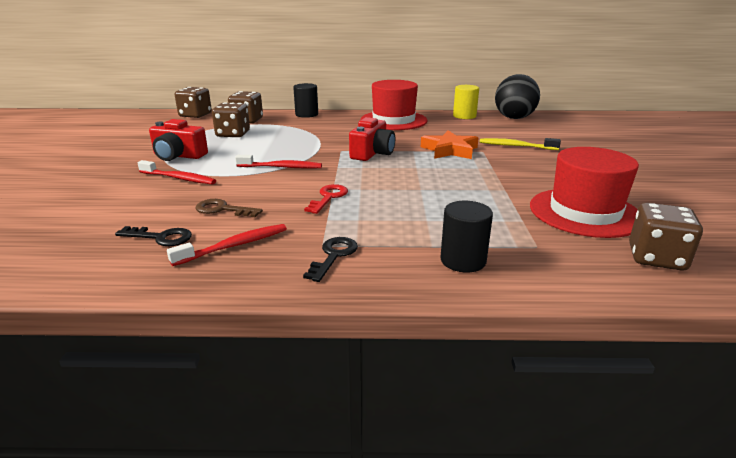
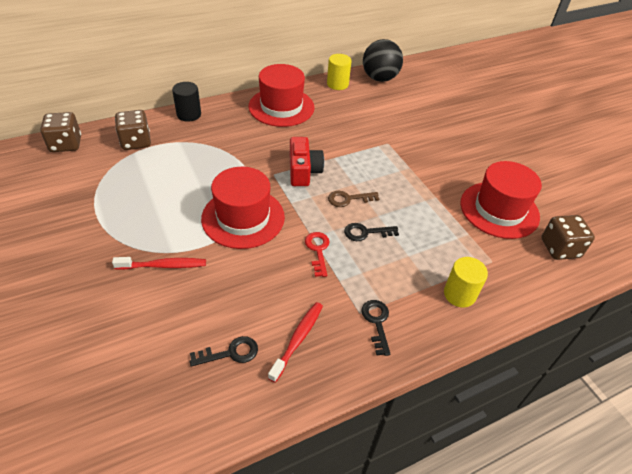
camera: 30 degrees left, 20 degrees up
red camera [149,119,208,161] -> none
brown key [196,199,263,217] -> brown key moved to [328,191,379,207]
brown dice [212,102,250,137] -> none
red toothbrush [235,155,322,169] -> red hat [201,167,285,249]
orange star [421,131,478,159] -> none
black cylinder [440,201,493,272] -> yellow cylinder [444,257,488,308]
yellow toothbrush [480,138,561,150] -> none
none -> black key [344,223,399,241]

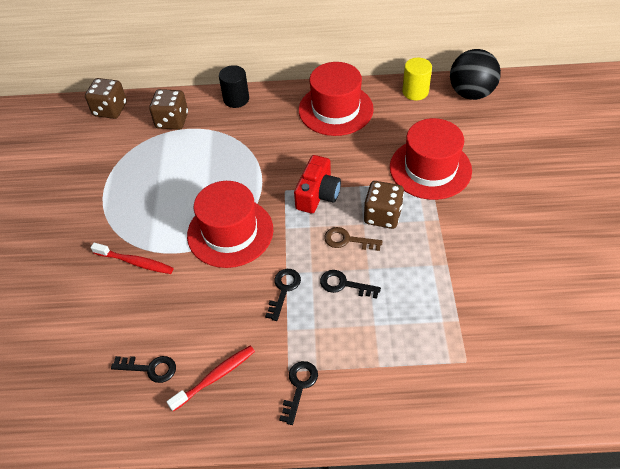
camera: 30 degrees right, 5 degrees up
red key [305,232,329,277] -> black key [265,269,301,321]
yellow cylinder [444,257,488,308] -> none
red hat [460,161,542,239] -> red hat moved to [390,118,472,200]
brown dice [541,215,595,260] -> brown dice moved to [364,181,404,229]

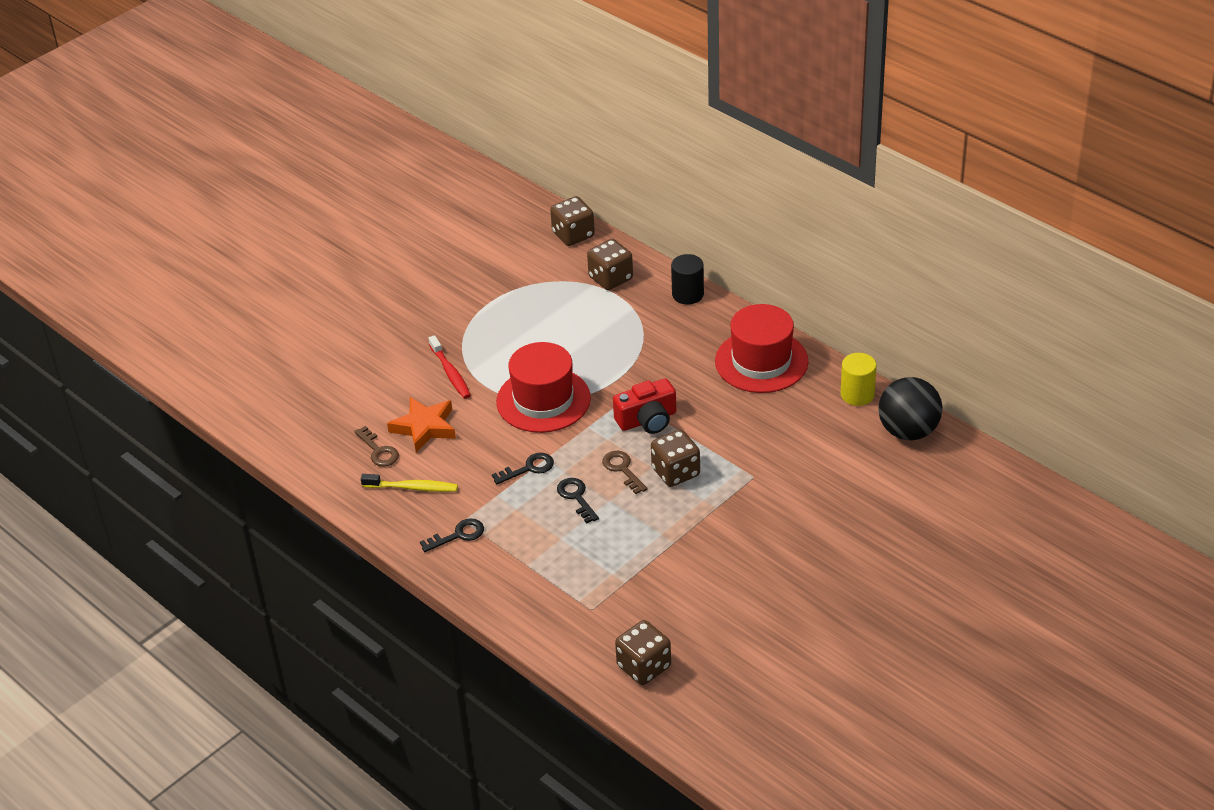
camera: 45 degrees right, 10 degrees down
black key [111,356,176,383] -> brown key [354,426,399,467]
red toothbrush [167,346,255,411] -> yellow toothbrush [361,474,458,492]
red hat [390,118,472,200] -> none
none -> orange star [387,397,456,453]
none -> brown dice [615,620,671,685]

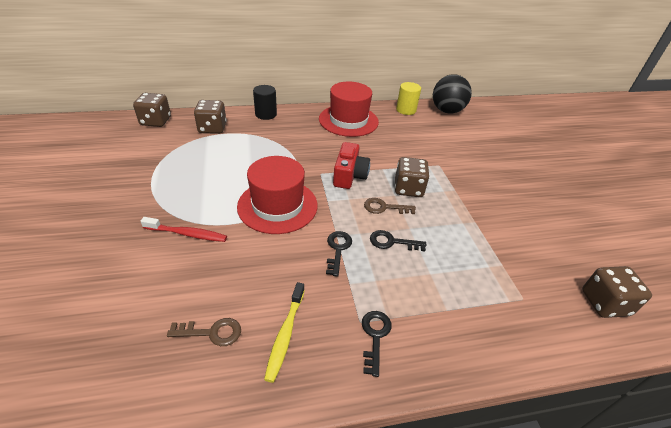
camera: 60 degrees left, 0 degrees up
yellow toothbrush [361,474,458,492] -> yellow toothbrush turned 150 degrees clockwise [264,282,305,383]
orange star [387,397,456,453] -> none

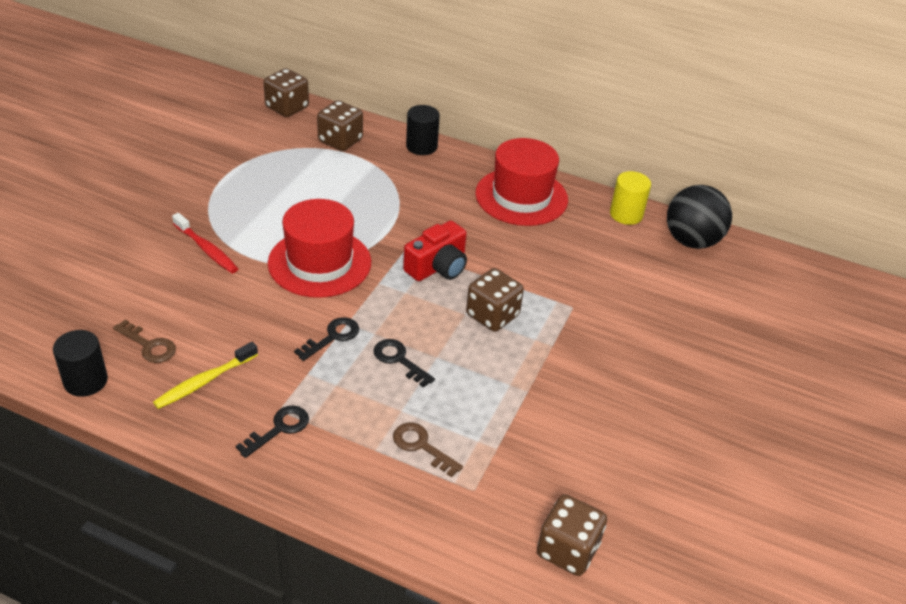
camera: 35 degrees right, 0 degrees up
brown key [364,198,416,214] -> brown key moved to [393,423,463,477]
none -> black cylinder [53,330,108,397]

